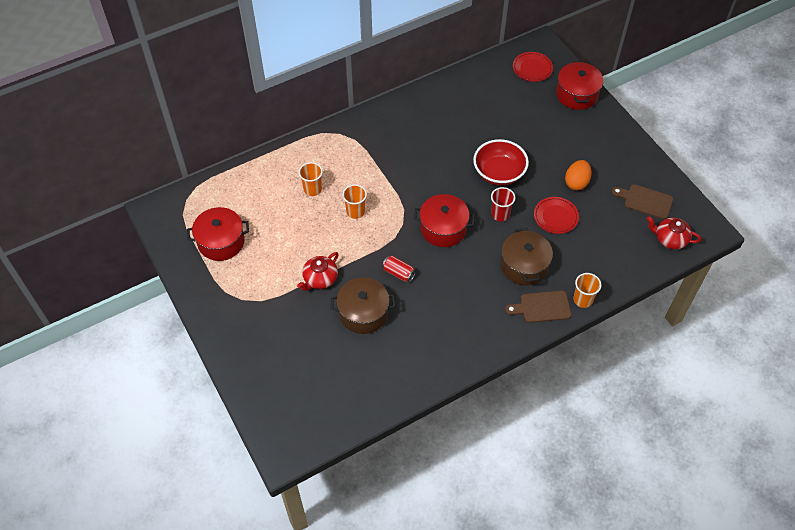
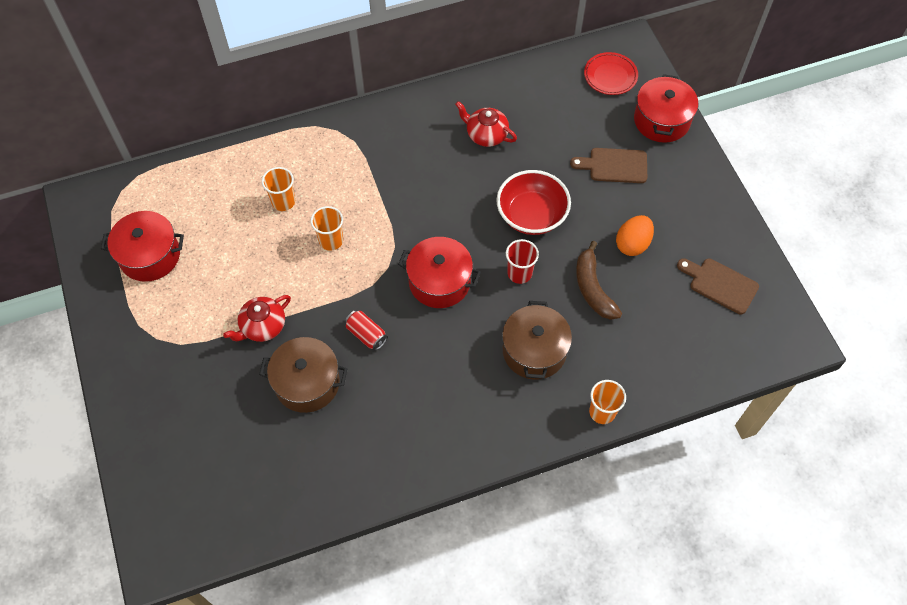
camera: 10 degrees right, 5 degrees up
brown cutting board [505,290,571,323] -> brown cutting board moved to [570,148,647,183]
red plate [534,197,579,234] -> brown banana [576,241,622,320]
red teapot [647,216,701,249] -> red teapot moved to [455,101,517,147]

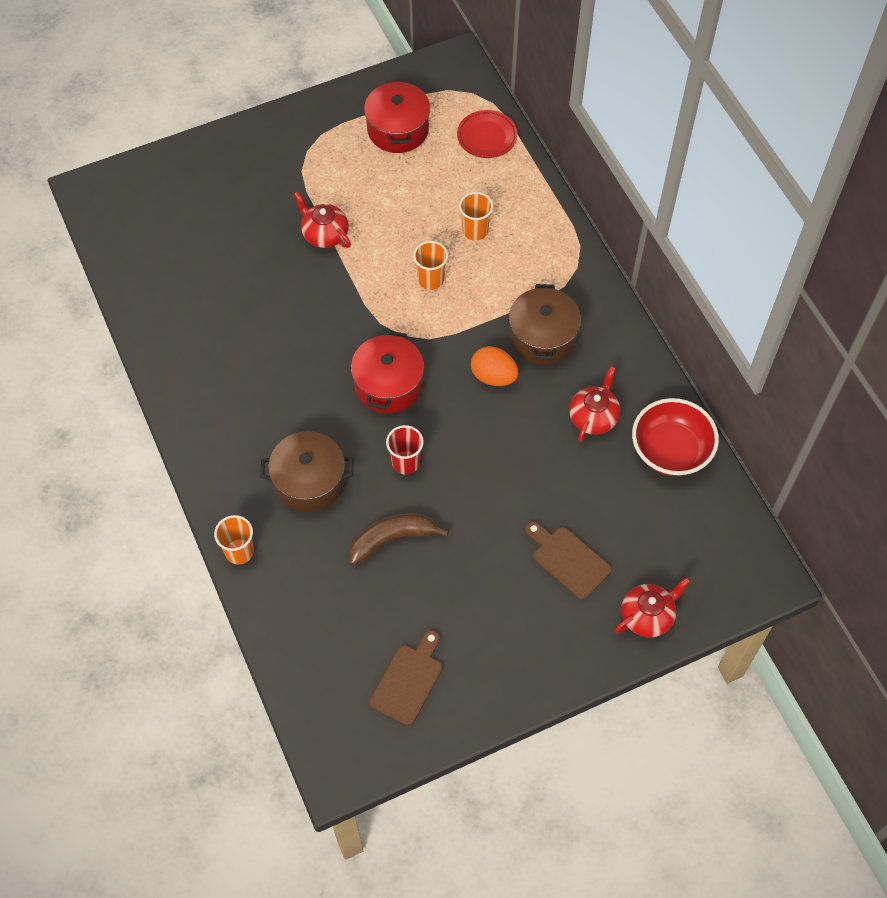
camera: 85 degrees right, 0 degrees up
brown pot [259,337,347,413] -> brown pot moved to [509,284,581,365]
red can [345,310,387,350] -> none
red bowl [496,170,571,235] -> red bowl moved to [632,398,719,476]
brown cutting board [570,148,647,183] -> brown cutting board turned 45 degrees counterclockwise [525,521,612,599]
red plate [584,52,638,95] -> red plate moved to [457,110,517,158]
orange egg [616,215,654,256] -> orange egg moved to [471,346,518,386]
red pot [634,74,698,143] -> red teapot [614,577,691,637]

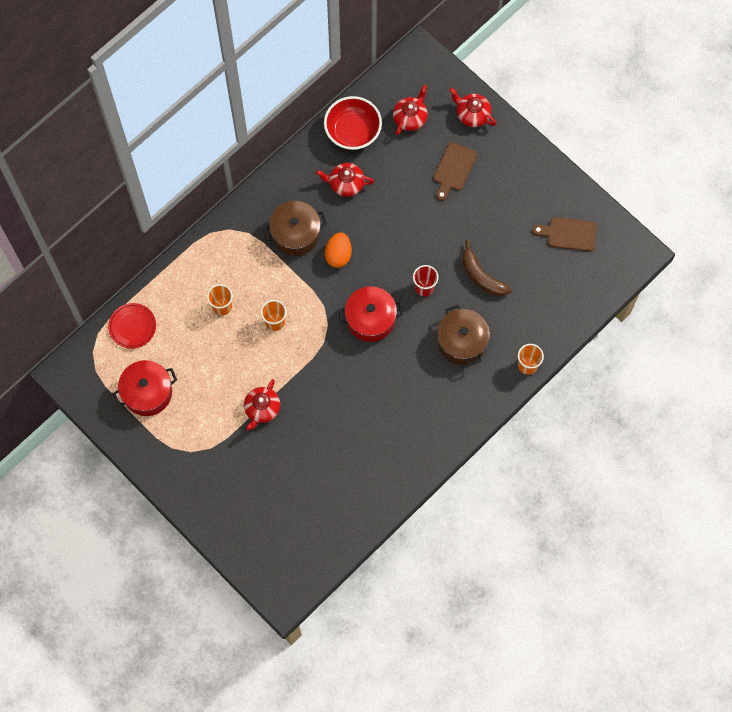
camera: 110 degrees left, 10 degrees up
none -> red teapot [393,85,428,135]

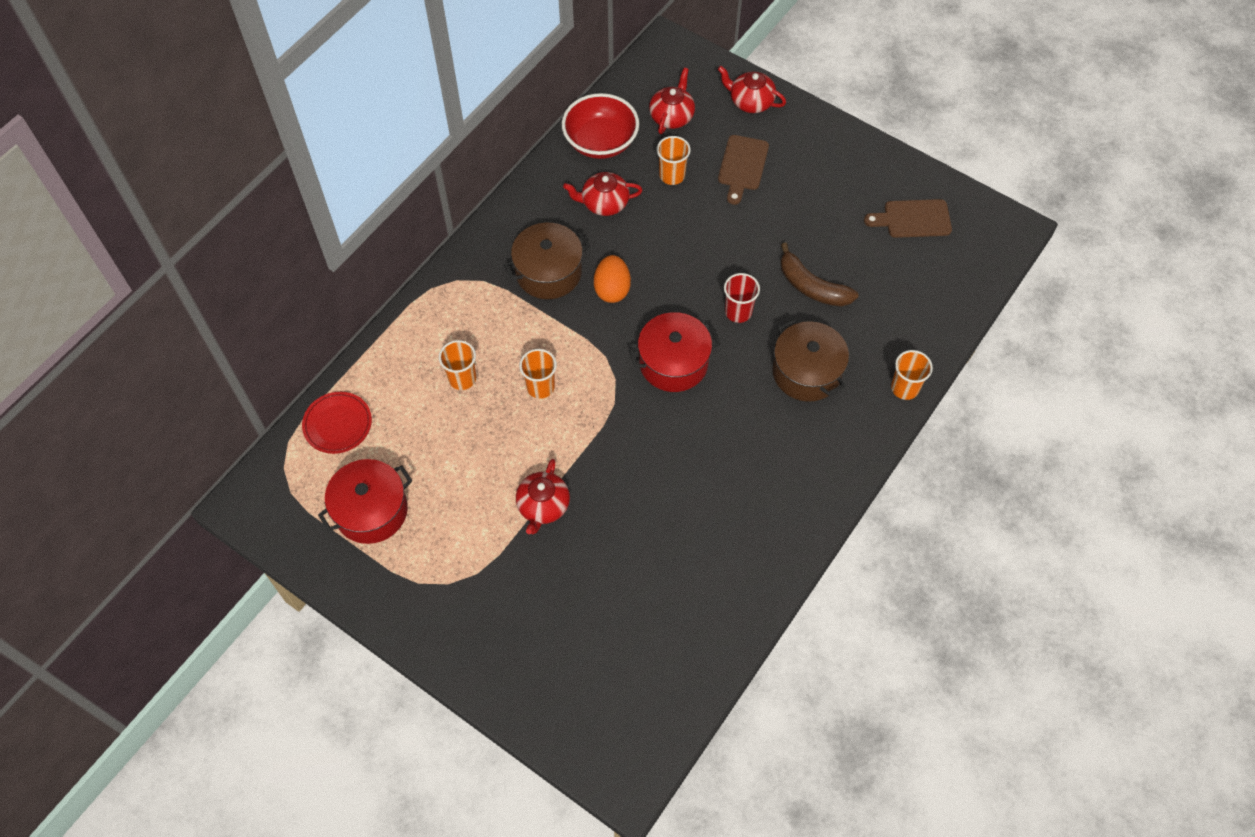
camera: 10 degrees left, 10 degrees down
none -> orange cup [657,136,691,185]

